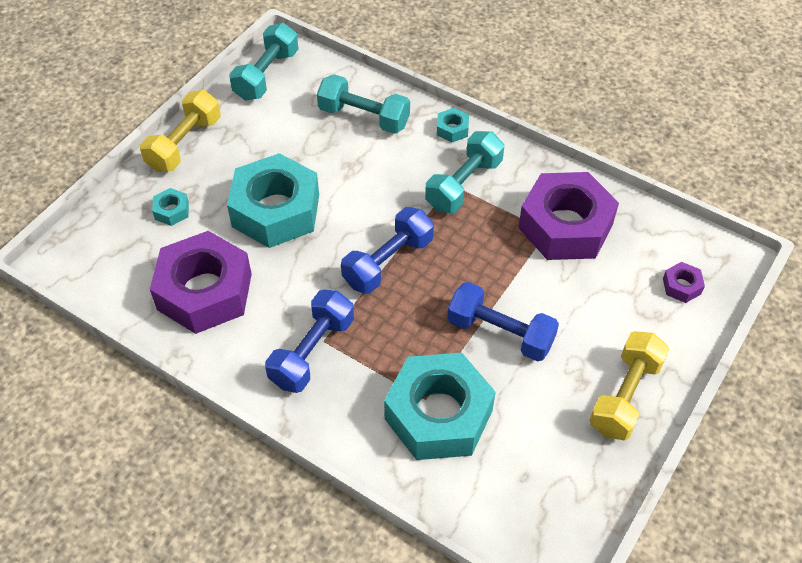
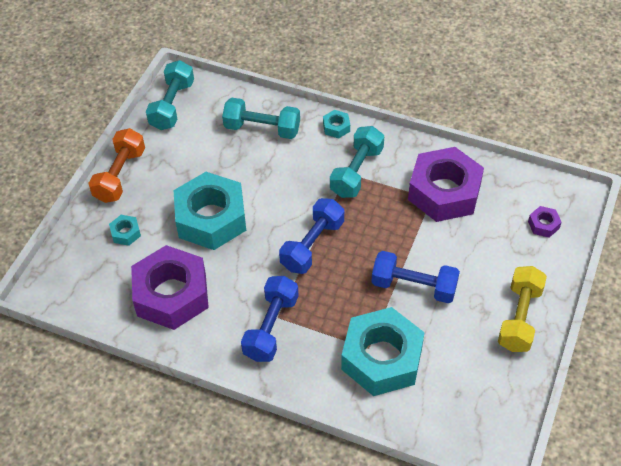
camera: 10 degrees left, 0 degrees up
yellow dumbbell [140,90,221,172] -> orange dumbbell [89,128,145,203]

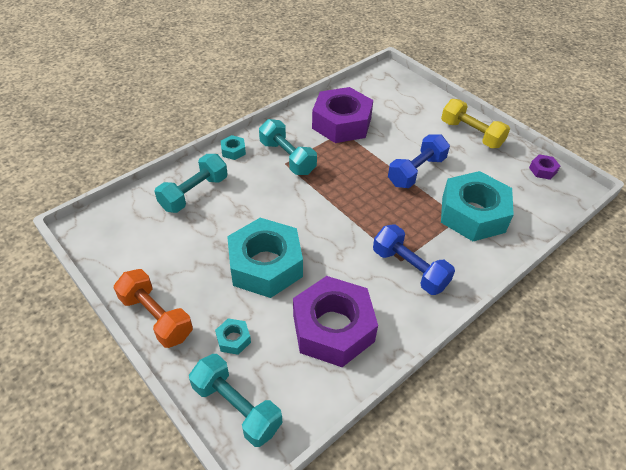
camera: 65 degrees left, 5 degrees down
turquoise dumbbell [146,60,194,130] -> turquoise dumbbell moved to [189,354,282,447]
blue dumbbell [279,198,344,274] -> none
purple nut [528,206,562,238] -> purple nut moved to [529,154,560,180]

